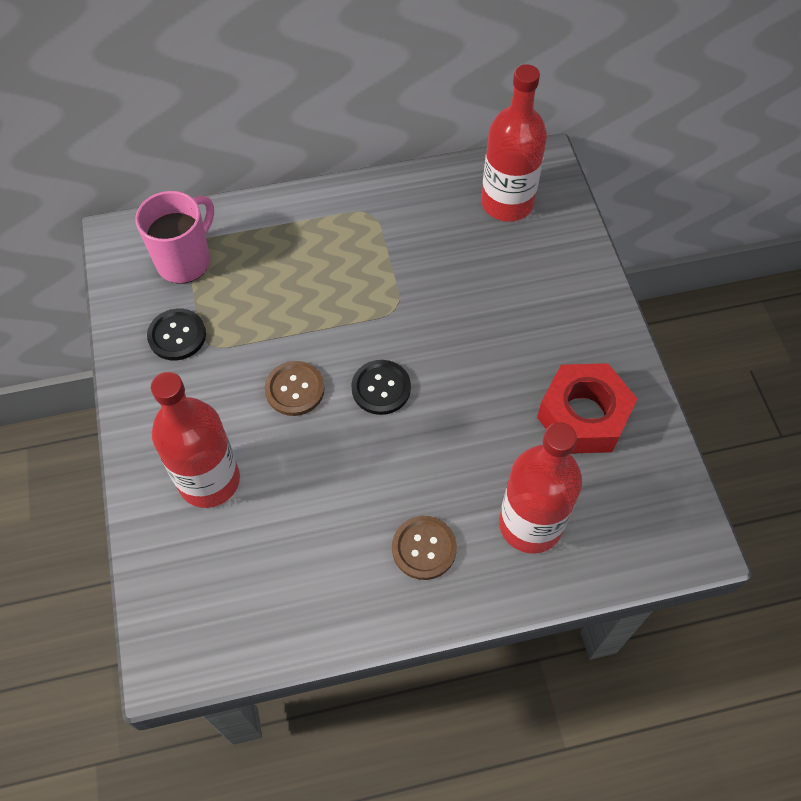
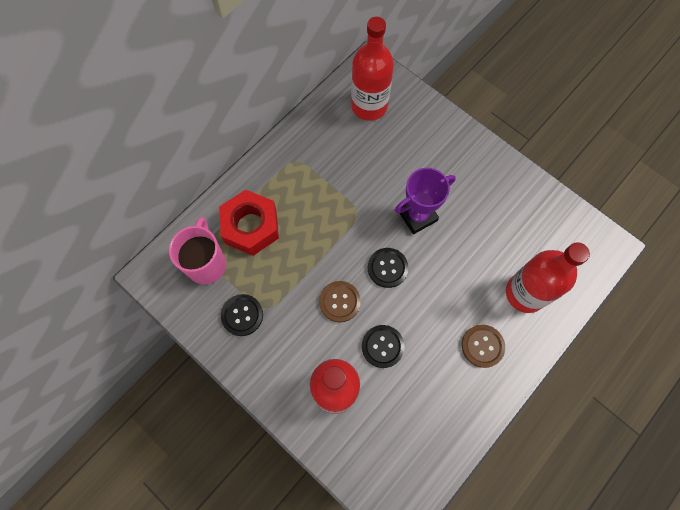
camera: 35 degrees left, 10 degrees up
red nut [537,363,637,454] -> red nut moved to [219,189,279,256]
none -> black button [362,325,405,368]
none -> purple trophy [395,168,456,234]

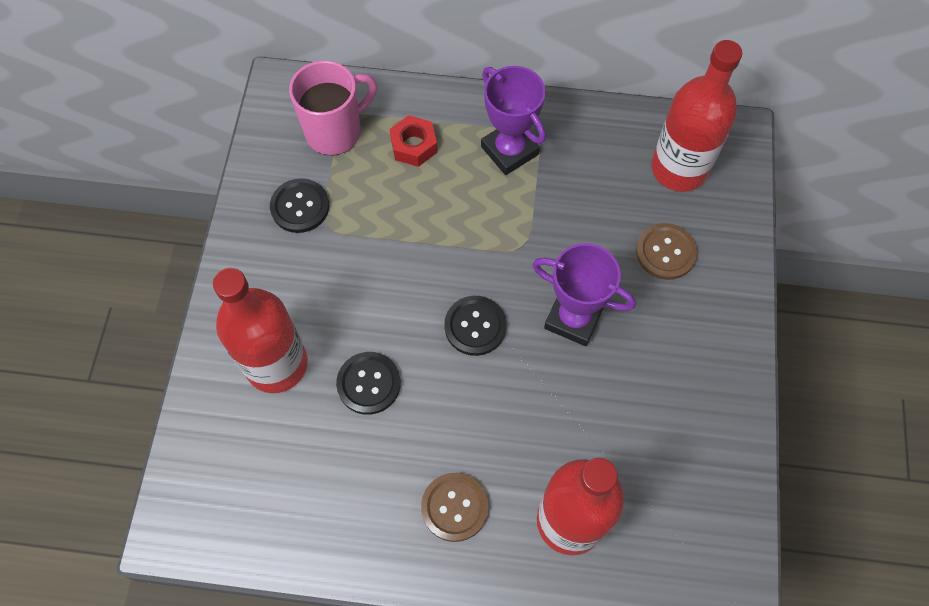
camera: 55 degrees right, 5 degrees down
red nut [219,189,279,256] -> red nut [390,115,437,167], size x0.56
brown button [319,281,361,322] -> brown button moved to [636,223,697,280]
none -> purple trophy [481,66,546,175]

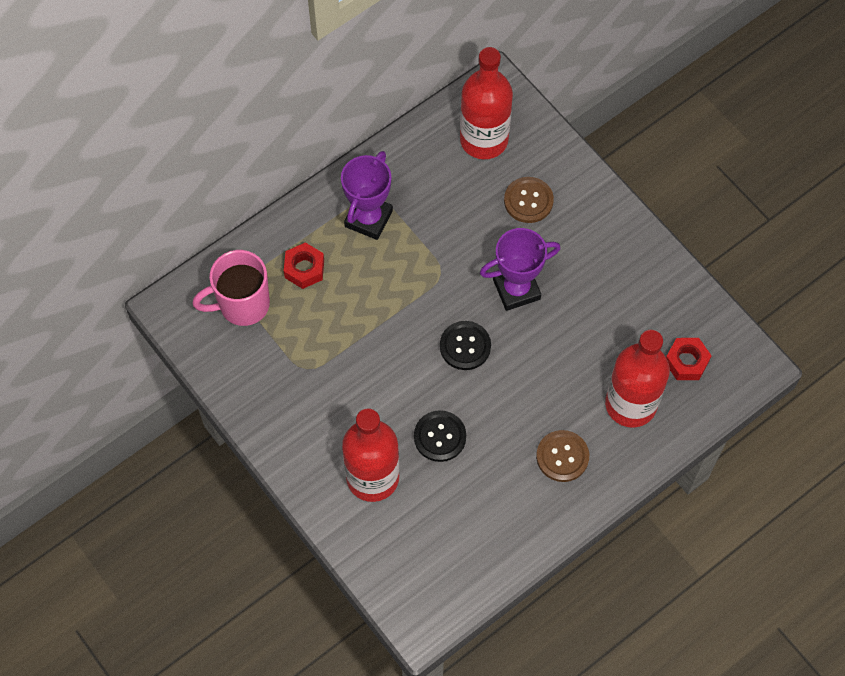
camera: 45 degrees left, 0 degrees up
black button [270,178,329,233] -> none
pink mug [289,60,377,155] -> pink mug turned 120 degrees counterclockwise [193,250,270,326]
purple trophy [481,66,546,175] -> purple trophy turned 75 degrees counterclockwise [341,151,393,240]
none -> red nut [666,338,712,380]

